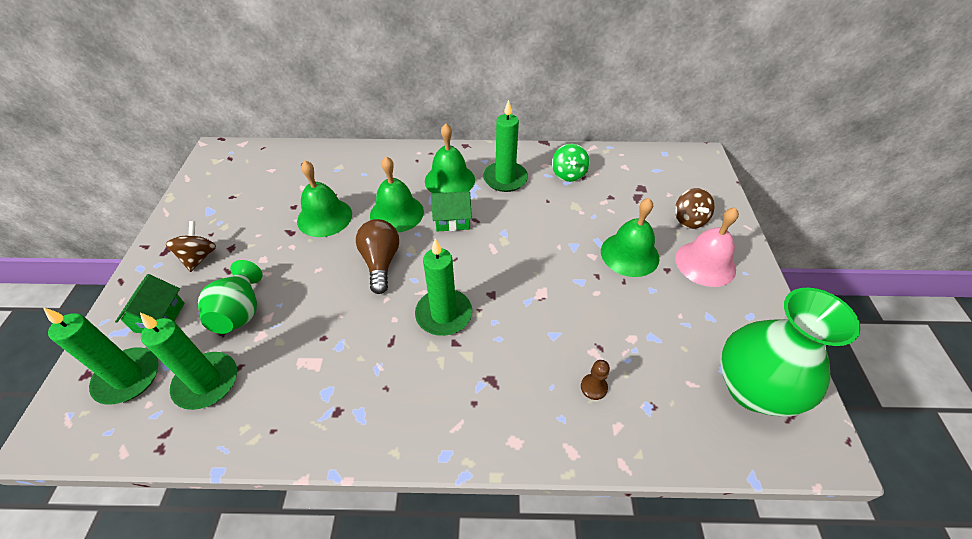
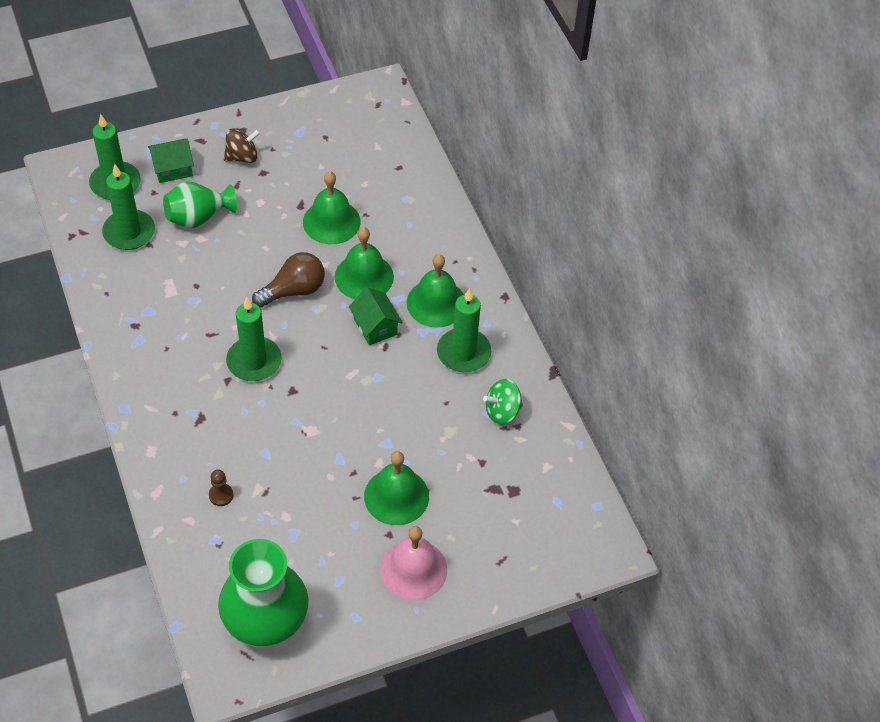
camera: 65 degrees right, 5 degrees up
brown spinning top [675,188,715,229] -> none

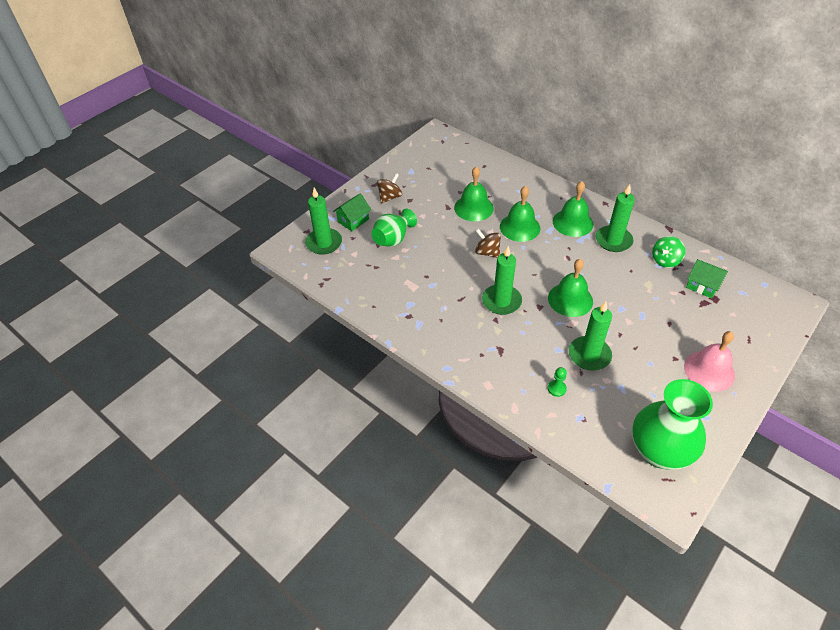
camera: 25 degrees left, 5 degrees down
green candle [102,164,155,250] -> green candle moved to [569,301,612,371]
brown pawn [209,470,233,506] -> green pawn [548,367,567,397]
brown light bulb [252,252,325,308] -> brown spinning top [475,229,501,258]
green house [349,287,403,345] -> green house moved to [686,259,728,298]
green bell [364,451,429,525] -> green bell moved to [548,259,593,317]

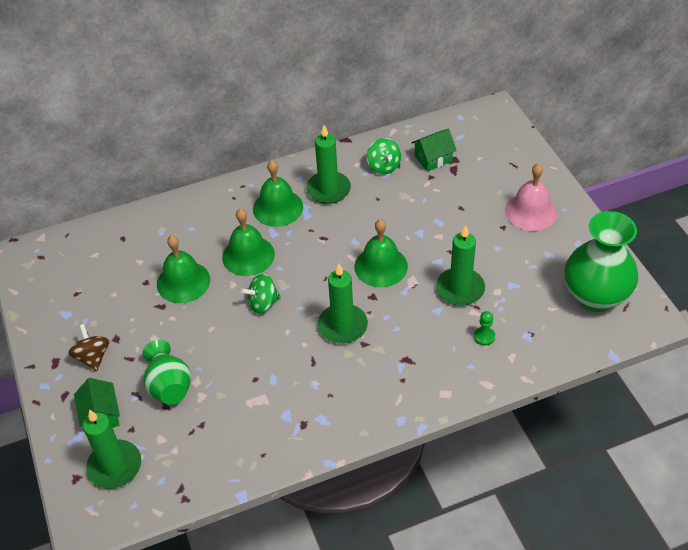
camera: 60 degrees left, 0 degrees up
brown spinning top [475,229,501,258] -> green spinning top [241,274,281,314]

